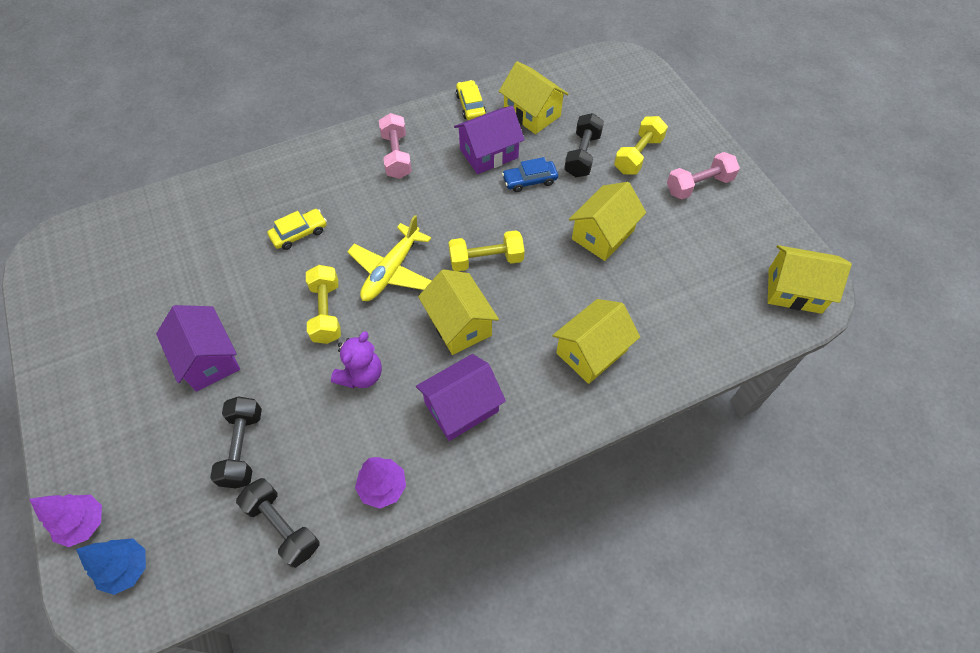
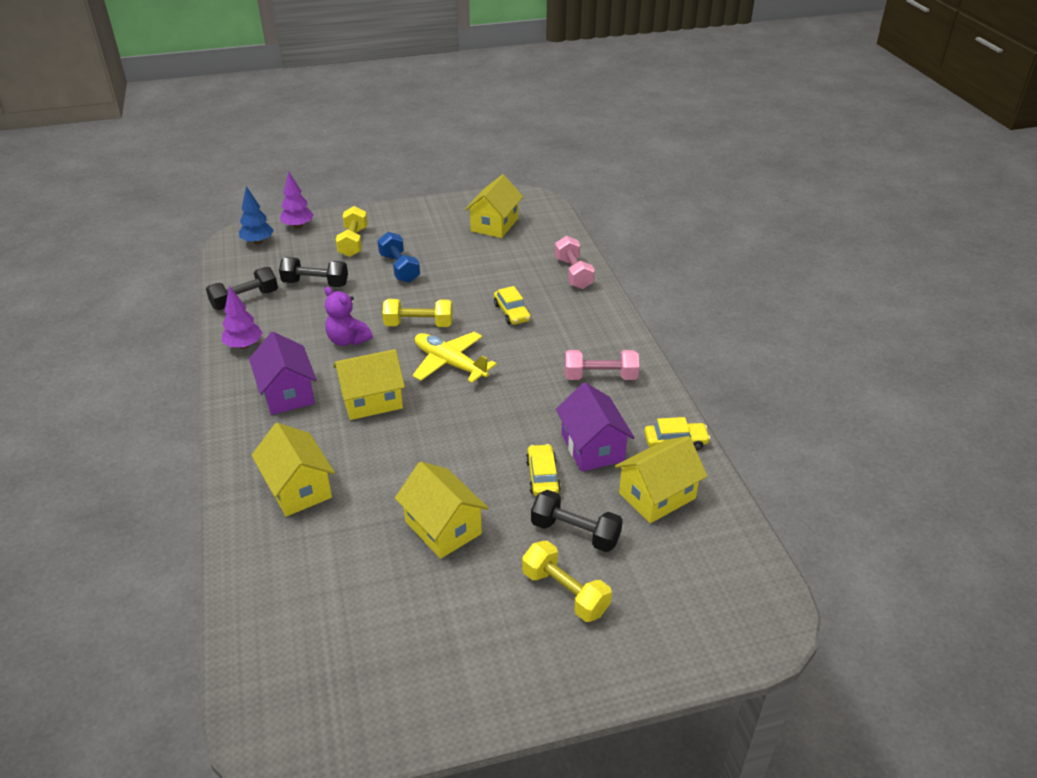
camera: 100 degrees right, 20 degrees down
purple house [156,305,240,392] -> blue dumbbell [378,232,420,283]
yellow dumbbell [448,230,525,271] -> yellow dumbbell moved to [336,206,368,257]
blue car [502,157,558,192] -> yellow car [526,444,561,496]
pink dumbbell [667,152,740,200] -> pink dumbbell moved to [555,236,595,289]
yellow house [768,245,852,314] -> yellow house moved to [465,174,523,238]

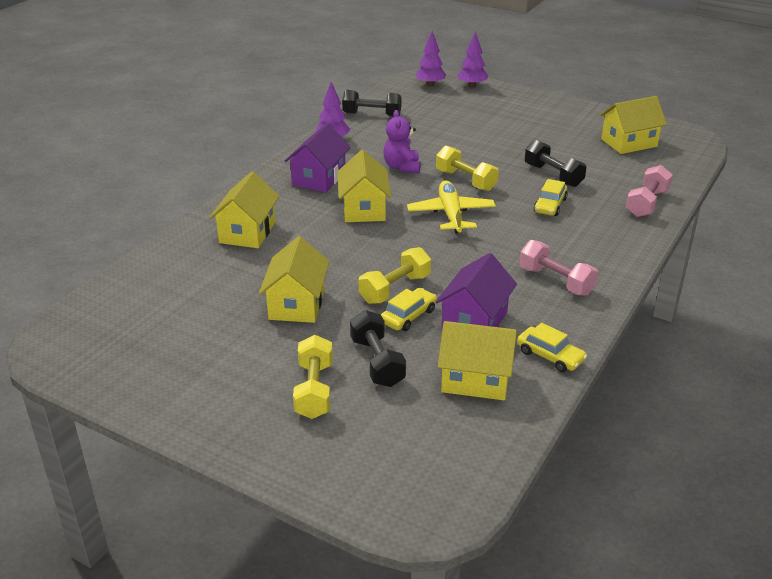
camera: 45 degrees right, 5 degrees down
blue tree [239,186,274,245] -> purple tree [415,31,446,87]
black dumbbell [279,257,348,287] -> black dumbbell moved to [525,140,586,187]
yellow house [333,349,405,420] -> yellow house turned 60 degrees clockwise [337,150,391,222]
yellow dumbbell [336,206,368,257] -> yellow dumbbell moved to [359,247,431,304]
blue dumbbell [378,232,420,283] -> none

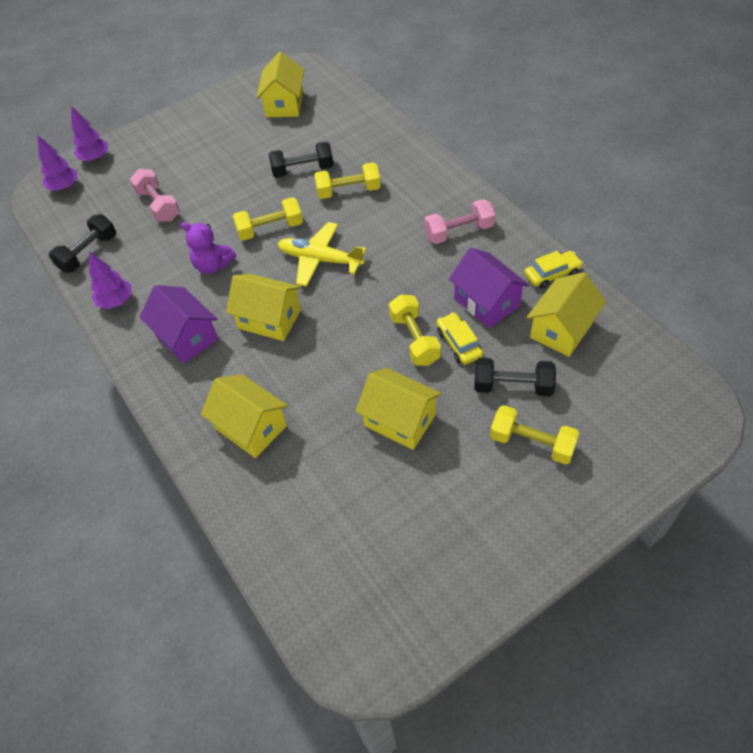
camera: 60 degrees left, 20 degrees up
yellow car [534,179,568,216] -> yellow dumbbell [314,162,381,199]
pink dumbbell [626,165,673,217] -> pink dumbbell moved to [130,169,180,222]

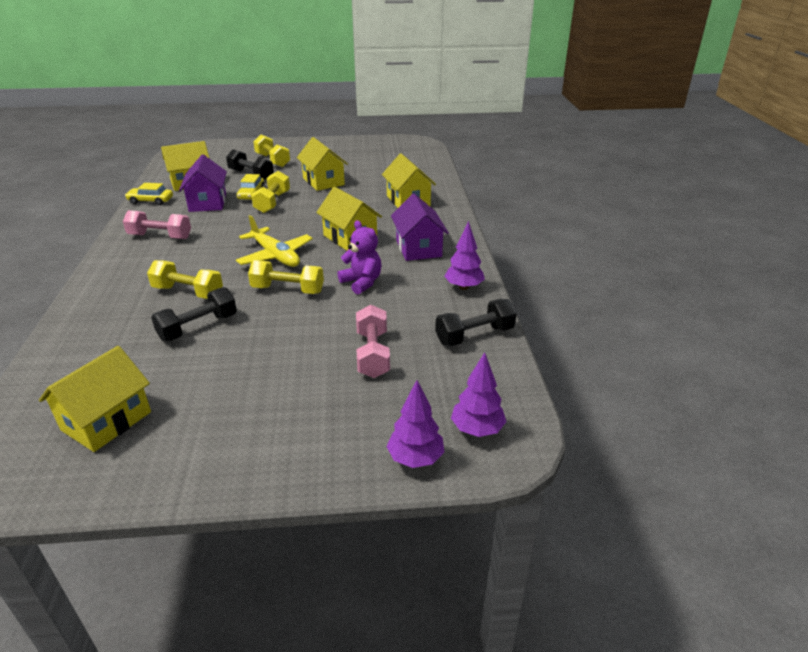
camera: 155 degrees left, 20 degrees down
black dumbbell [269,142,334,178] -> black dumbbell turned 60 degrees counterclockwise [151,287,237,341]

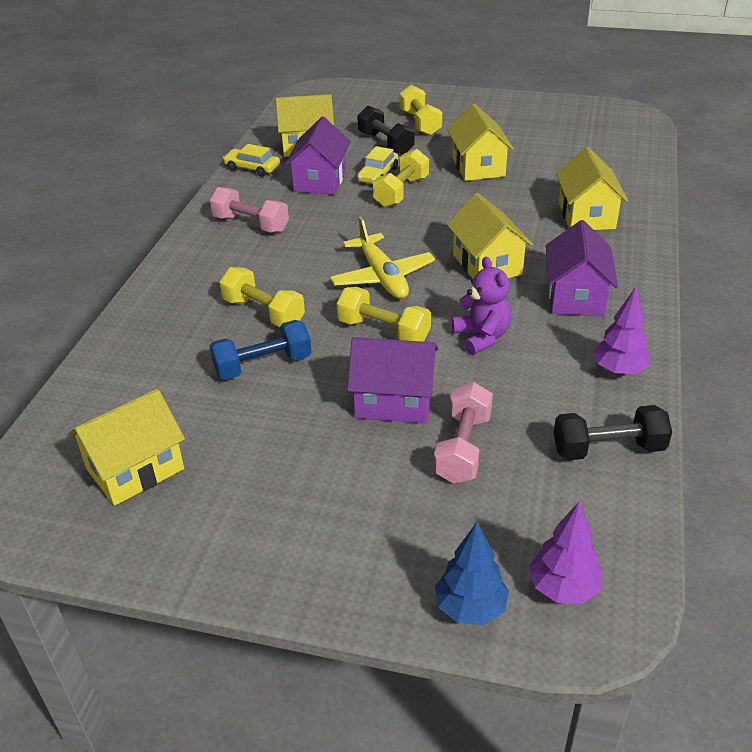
camera: 20 degrees right, 5 degrees up
black dumbbell [151,287,237,341] -> blue dumbbell [210,320,312,380]
purple tree [386,380,445,468] -> blue tree [435,522,509,625]
none -> purple house [347,337,438,424]

